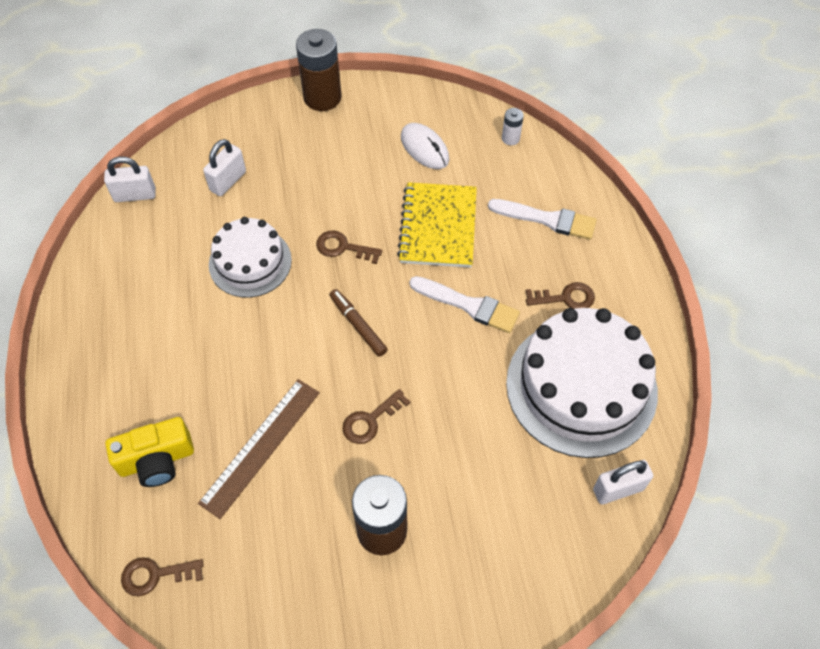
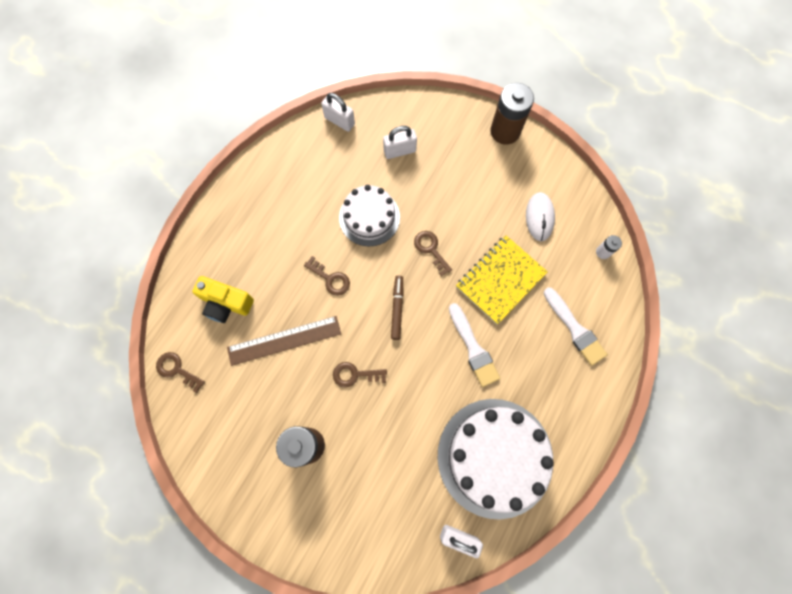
camera: 40 degrees right, 15 degrees up
brown key [526,282,595,309] -> brown key moved to [304,256,350,296]

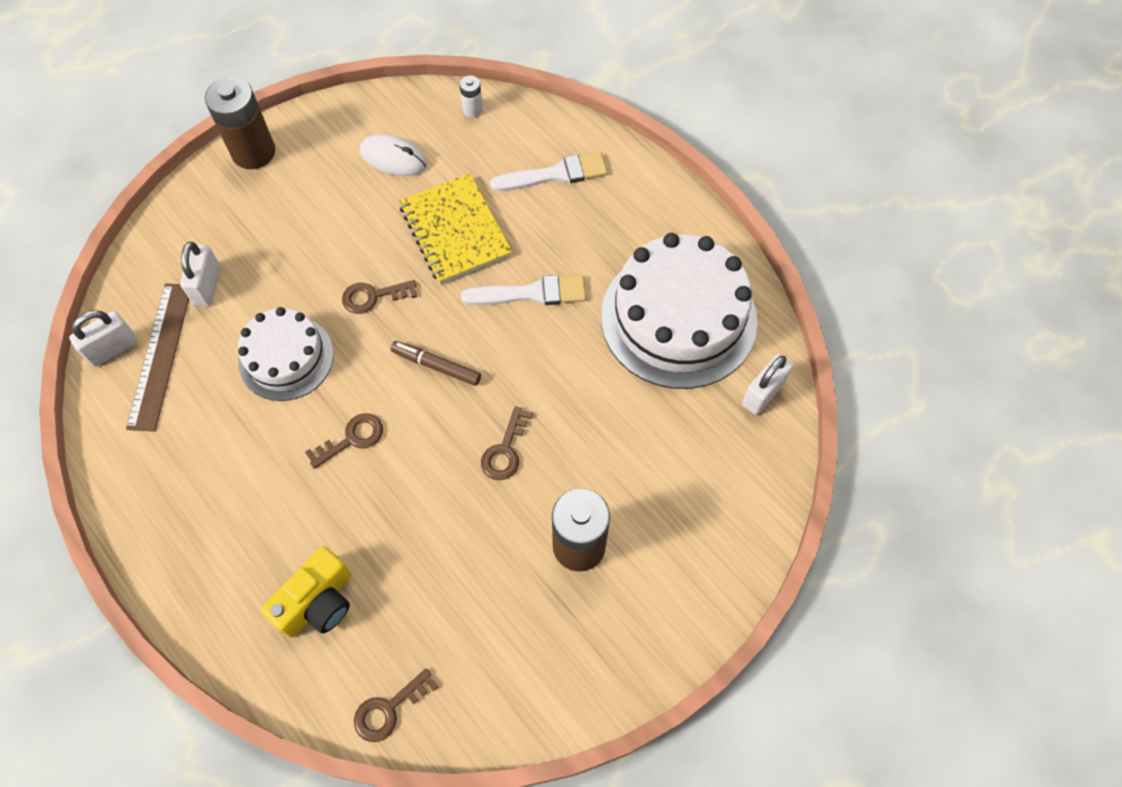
camera: 70 degrees left, 10 degrees down
brown ruler [227,316,341,366] -> brown ruler moved to [126,283,189,432]

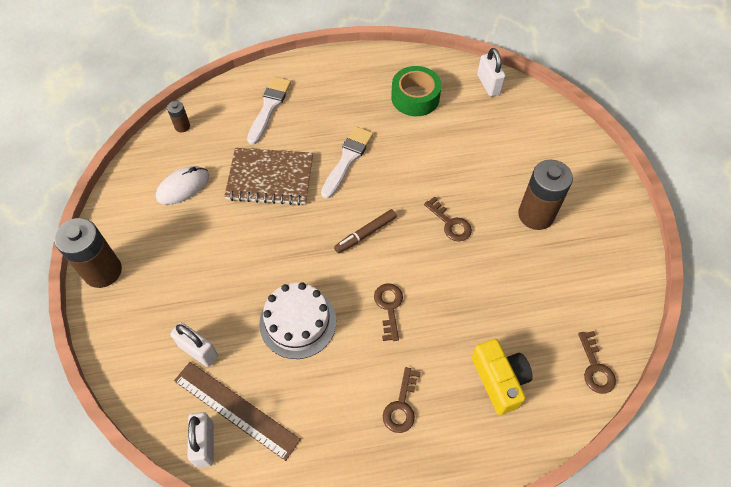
camera: 60 degrees left, 5 degrees down
brown key [342,280,417,314] -> brown key moved to [383,367,421,433]
yellow notebook [399,173,512,284] -> brown notebook [224,148,313,205]
white battery [459,76,483,118] -> brown battery [167,101,190,132]
white cake [601,233,757,389] -> green tape [391,66,442,116]

